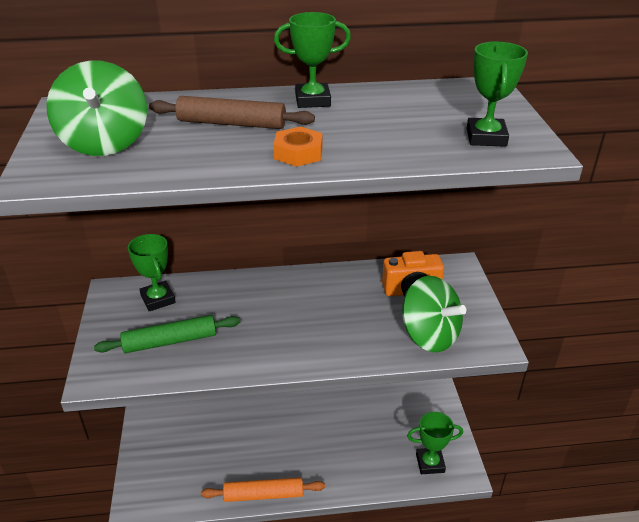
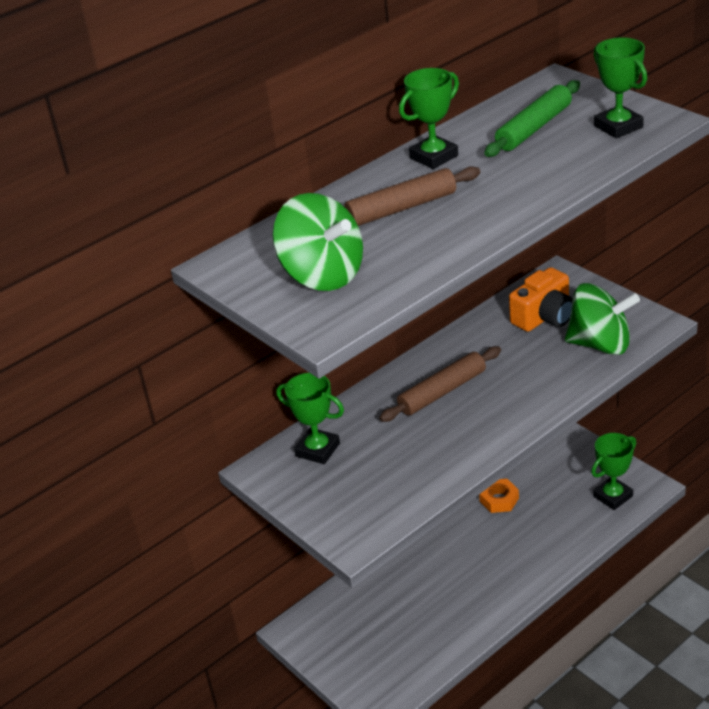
camera: 30 degrees left, 0 degrees up
green rolling pin [94,315,240,353] -> green rolling pin moved to [484,80,580,157]
orange rolling pin [201,477,325,502] -> none
orange nut [273,126,322,167] -> orange nut moved to [479,479,519,513]
none -> brown rolling pin [379,346,501,422]

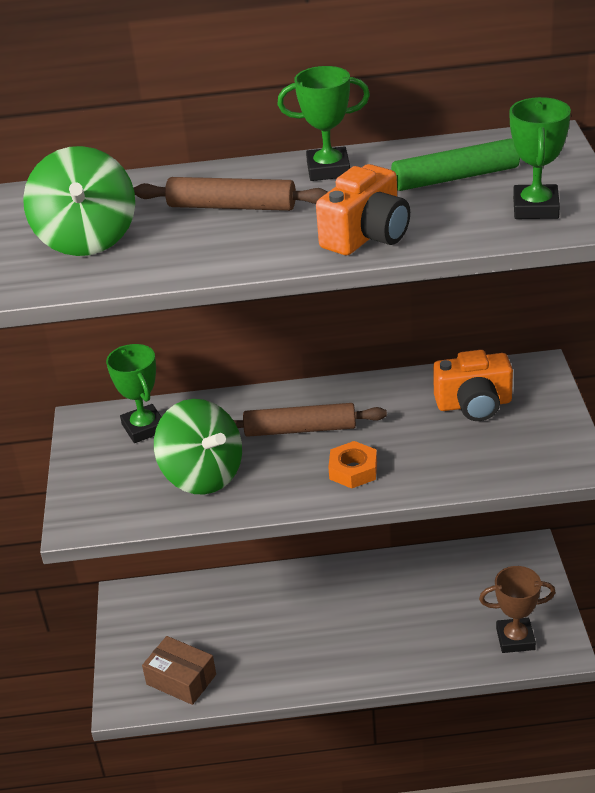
camera: 35 degrees right, 0 degrees up
orange nut [479,479,519,513] -> orange nut moved to [328,441,377,488]
green spinning top [565,283,640,355] -> green spinning top moved to [154,399,242,494]
green trophy [591,433,636,510] -> brown trophy [479,566,556,653]
none -> brown box [142,636,216,705]
none -> orange camera [316,164,410,255]

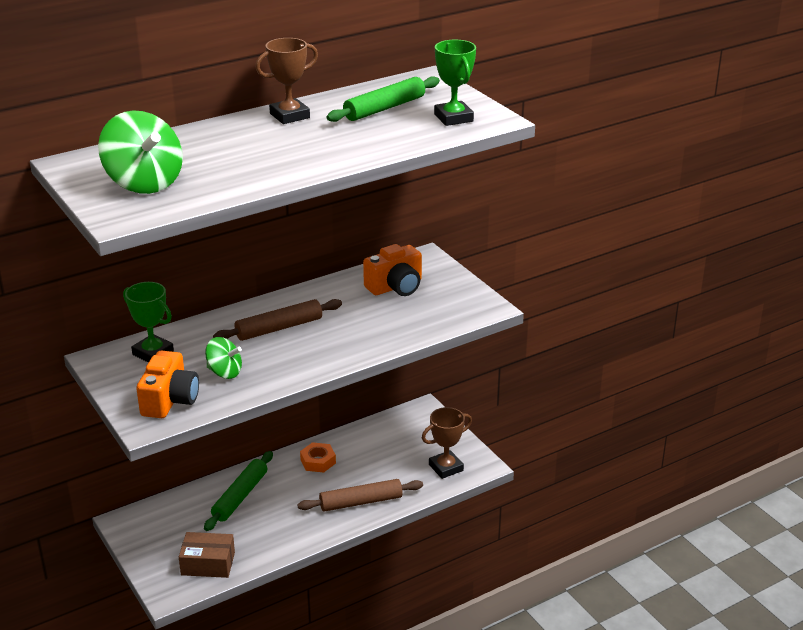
camera: 30 degrees left, 5 degrees down
brown rolling pin [134,177,328,211] -> brown rolling pin moved to [297,479,423,512]
green spinning top [154,399,242,494] -> green spinning top [205,337,242,379], size x0.58
green trophy [277,66,370,181] -> brown trophy [255,38,318,124]
orange camera [316,164,410,255] -> orange camera moved to [136,350,199,418]
orange nut [328,441,377,488] -> orange nut moved to [300,442,336,473]
none -> green rolling pin [204,451,273,531]

